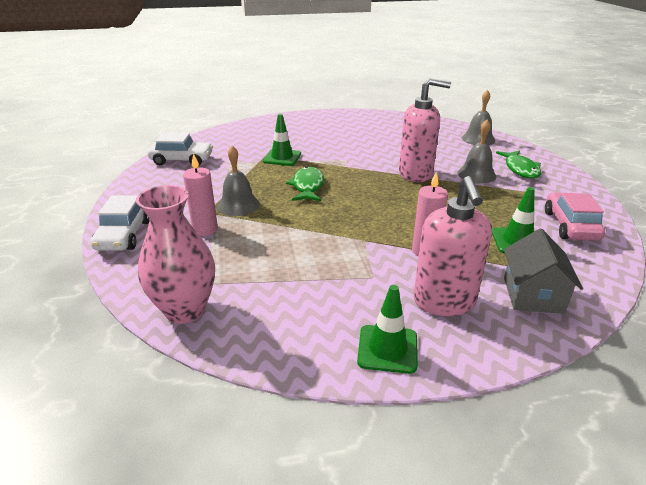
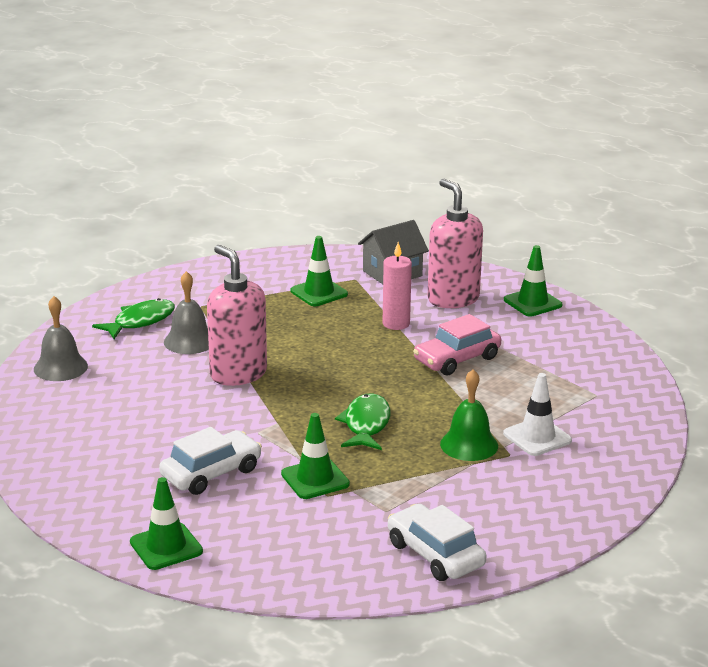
camera: 130 degrees left, 5 degrees down
white car [91,195,150,251] -> white car moved to [159,427,262,495]
pink vase [136,185,215,324] -> none
pink candle [183,153,218,236] -> white traffic cone [503,373,572,456]
grey bell [217,146,260,216] -> green bell [440,369,498,461]
green fish [286,167,324,201] -> green fish turned 135 degrees clockwise [335,393,390,450]
pink soap dispenser [414,176,492,316] -> pink soap dispenser turned 75 degrees counterclockwise [428,179,483,308]
pink car [545,192,605,241] -> pink car moved to [413,314,501,375]
none -> green traffic cone [130,477,203,570]

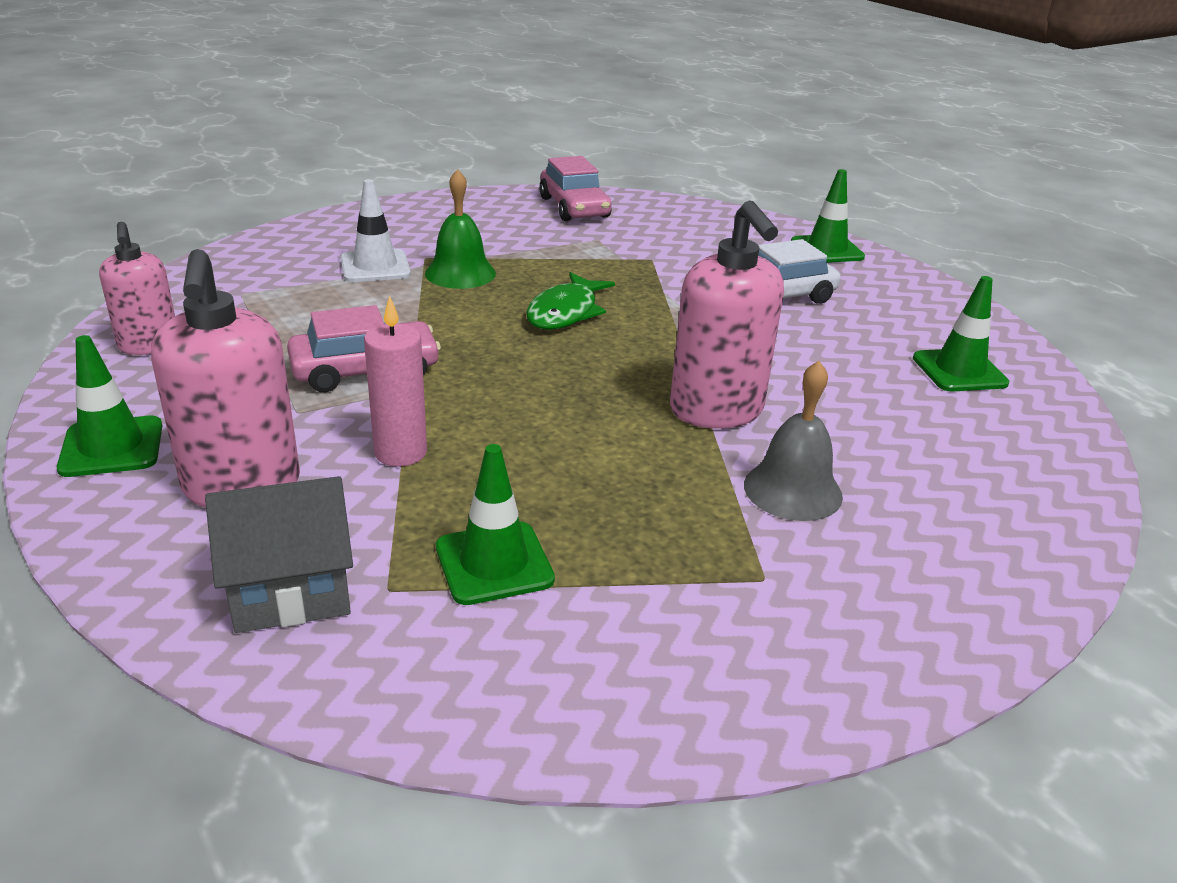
camera: 165 degrees left, 5 degrees up
grey bell [34,296,88,381] -> none
green fish [92,298,175,339] -> none
green traffic cone [281,413,350,499] -> green traffic cone moved to [913,276,1009,391]
white car [388,504,486,581] -> pink car [539,156,612,221]
none -> pink soap dispenser [99,222,175,355]

